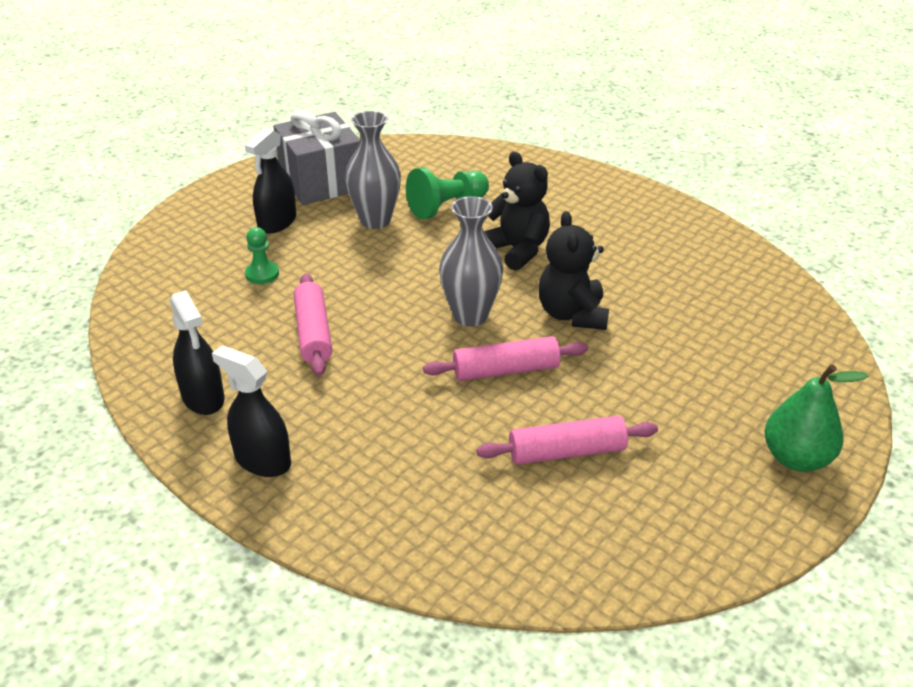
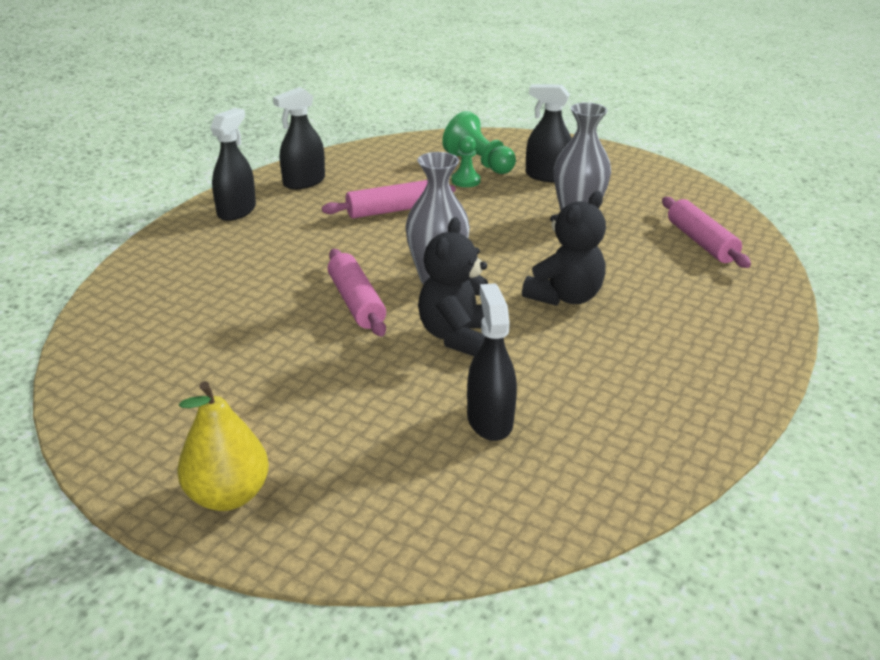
camera: 80 degrees right, 5 degrees down
grey gift [273,110,361,205] -> none
green pawn [406,168,489,219] -> green pawn moved to [442,111,516,174]
pink rolling pin [477,416,658,465] -> pink rolling pin moved to [662,197,751,268]
black teddy bear [539,211,609,330] -> black teddy bear turned 60 degrees counterclockwise [418,217,488,356]
green pear [765,364,868,472] -> yellow pear [177,381,269,511]
none -> black spray bottle [467,283,517,441]

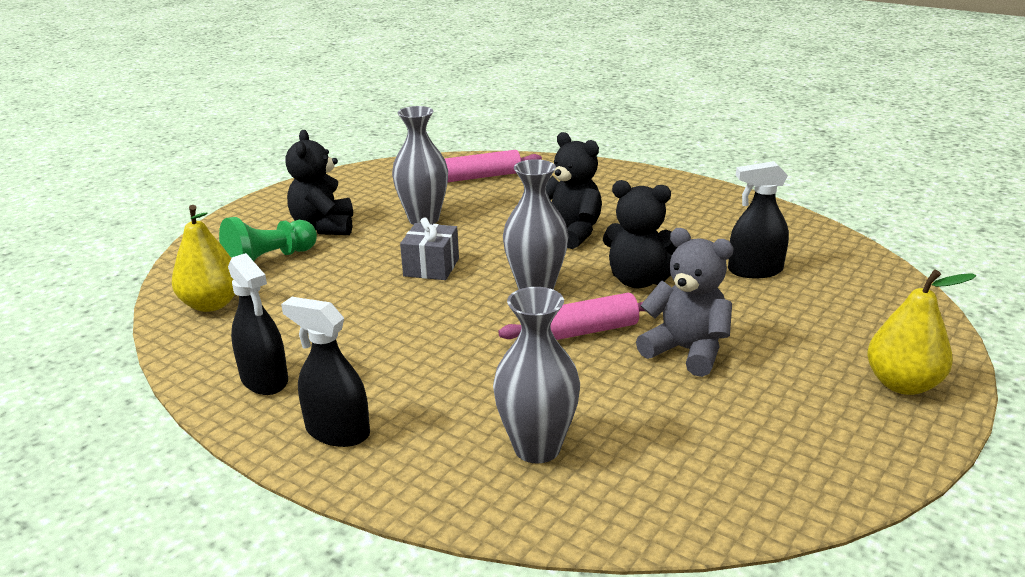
camera: 85 degrees left, 5 degrees down
pink rolling pin [322,180,456,218] -> none
green pawn [451,136,481,187] -> none
black spray bottle [526,84,572,182] -> black teddy bear [286,130,353,235]
none -> yellow pear [172,205,235,312]
none -> grey gift [400,217,459,280]
none -> grey vase [493,287,580,464]
none -> grey teddy bear [636,228,734,377]

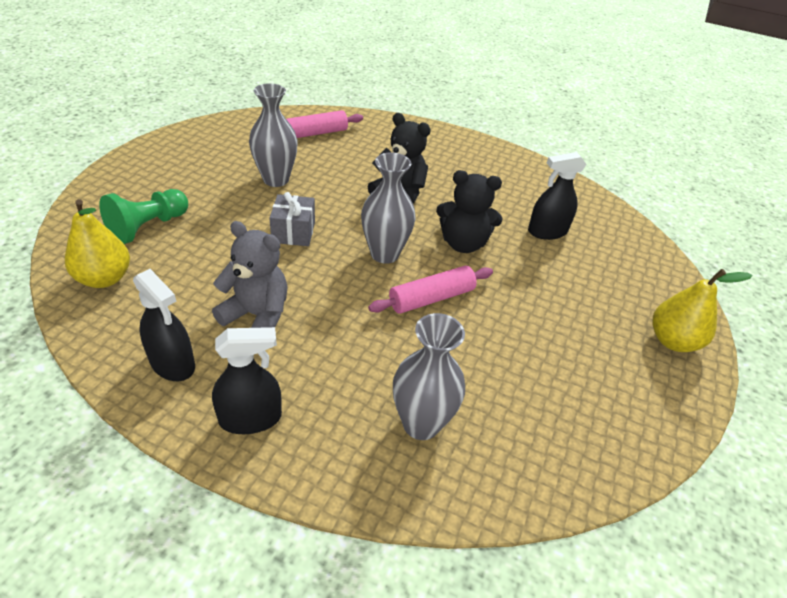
camera: 15 degrees left, 15 degrees up
black spray bottle [281,297,370,447] -> black spray bottle turned 150 degrees clockwise [212,327,282,434]
black teddy bear [286,130,353,235] -> none
grey teddy bear [636,228,734,377] -> grey teddy bear moved to [212,221,288,328]

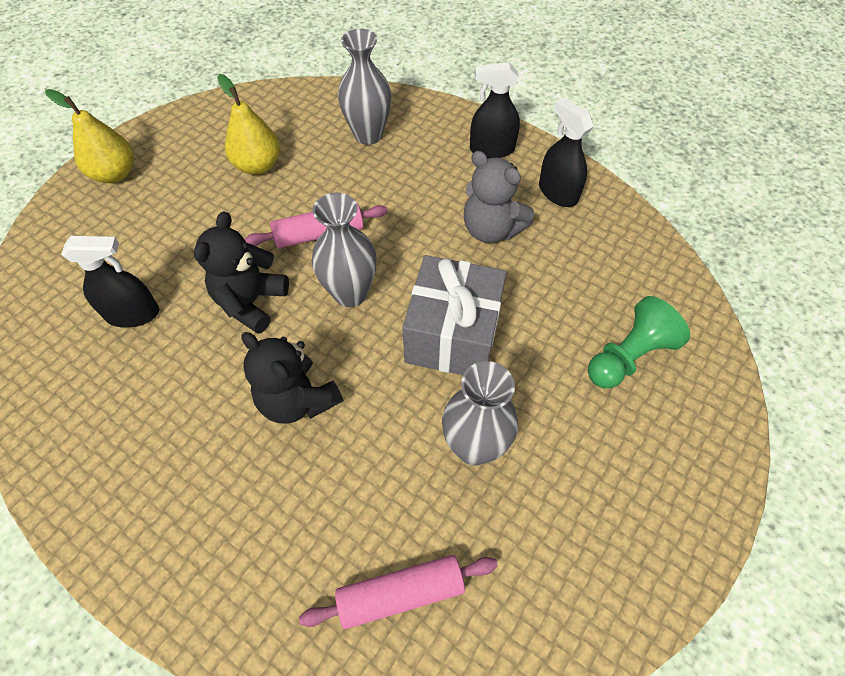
camera: 165 degrees left, 15 degrees up
yellow pear [65,199,130,288] -> yellow pear moved to [217,74,280,175]
grey gift [269,192,315,246] -> grey gift [402,255,507,375], size x1.74
black teddy bear [436,170,503,253] -> black teddy bear turned 90 degrees counterclockwise [194,211,289,334]

